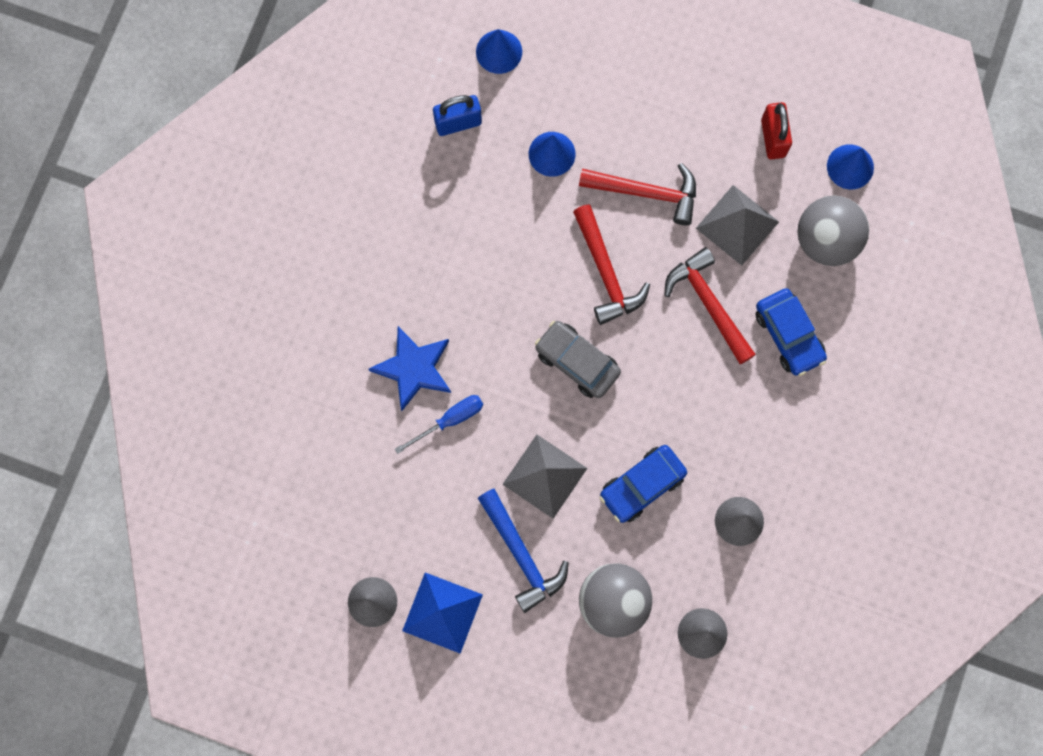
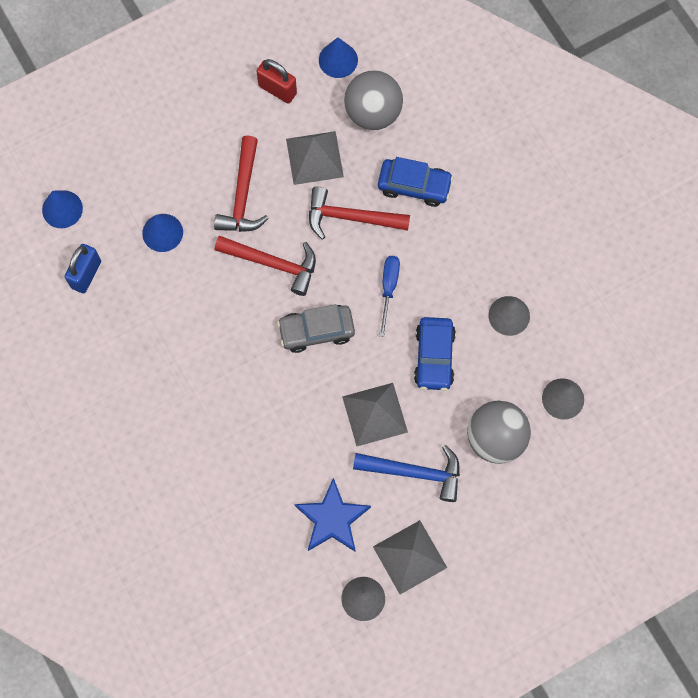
camera: 50 degrees left, 5 degrees down
blue star [369,326,451,411] -> blue star moved to [294,478,371,552]
blue screwdriver [395,395,483,454] -> blue screwdriver moved to [379,256,400,337]
blue pyramid [402,572,483,654] -> grey pyramid [373,520,447,594]
red hammer [579,163,696,225] -> red hammer turned 135 degrees clockwise [214,136,269,232]

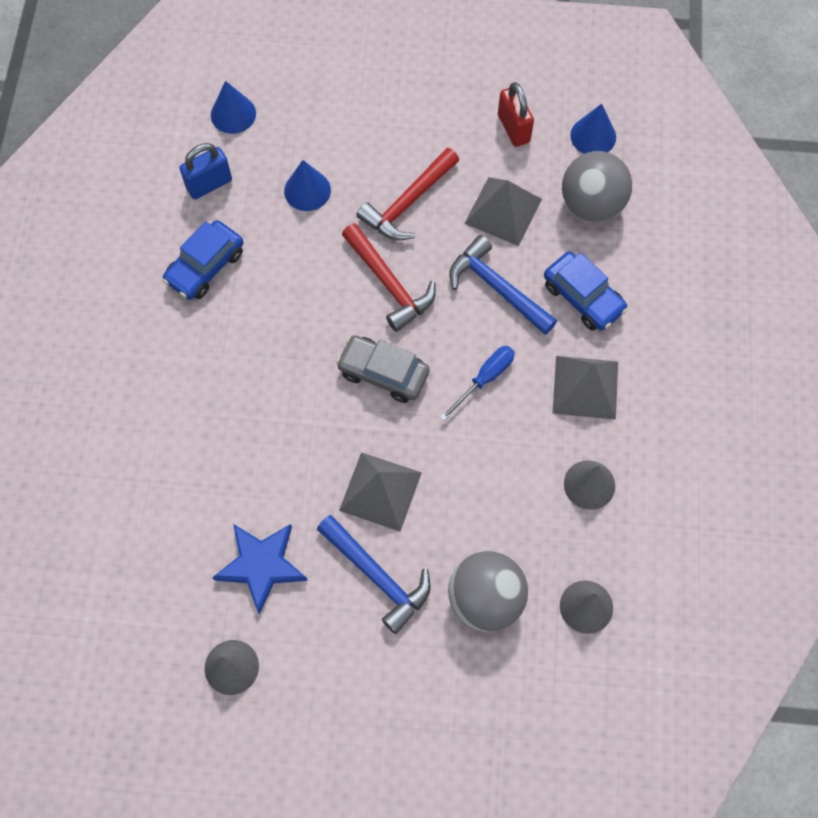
camera: 35 degrees right, 5 degrees down
red hammer [309,187,410,239] -> blue hammer [449,235,557,335]
grey pyramid [373,520,447,594] -> grey pyramid moved to [552,356,618,420]
blue car [414,317,456,391] -> blue car moved to [162,220,243,300]

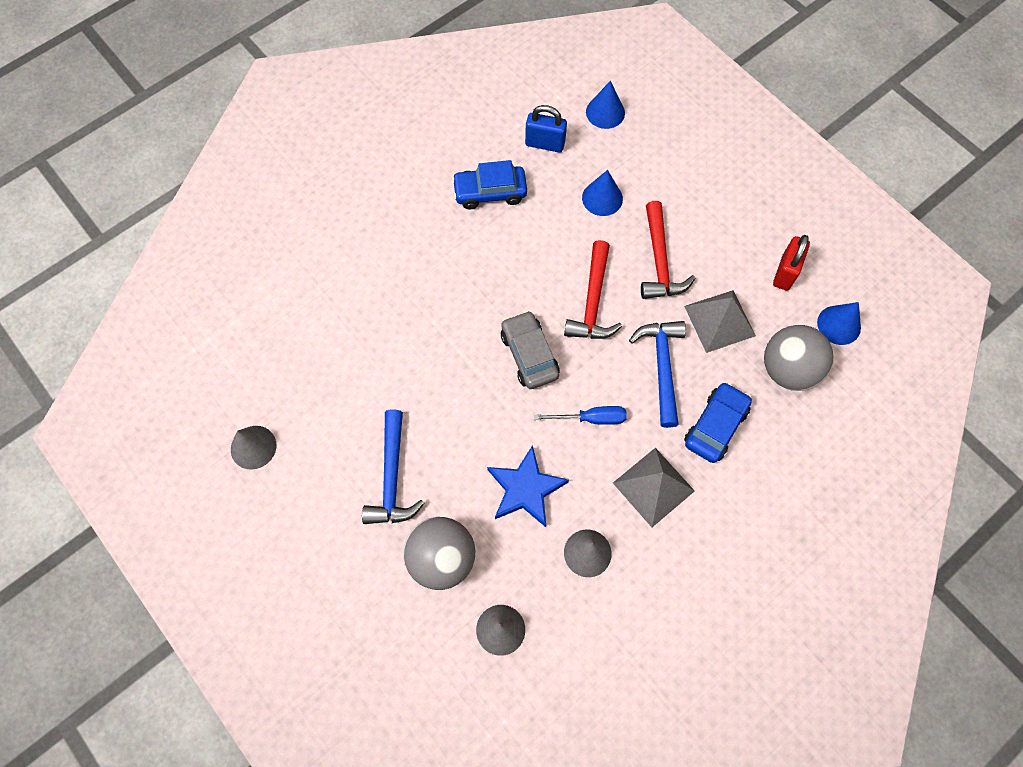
camera: 45 degrees right, 0 degrees up
blue star [212,524,308,615] -> blue star moved to [487,445,569,527]
grey pyramid [339,452,422,532] -> none
red hammer [356,148,459,241] -> red hammer turned 90 degrees counterclockwise [641,201,695,299]
blue car [544,252,628,331] -> blue car turned 150 degrees counterclockwise [684,382,752,463]

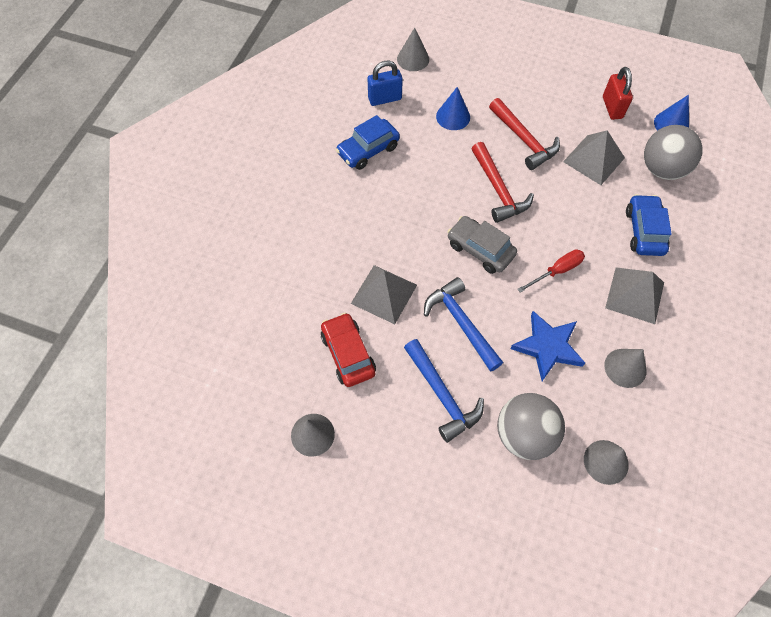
camera: 30 degrees left, 5 degrees down
blue screwdriver [534,406,627,425] -> red screwdriver [517,249,585,293]
blue cone [586,81,625,129] -> grey cone [397,28,429,71]
blue hammer [629,321,686,428] -> blue hammer moved to [424,277,503,372]
none -> red car [321,313,376,387]
none -> grey pyramid [351,265,417,324]

